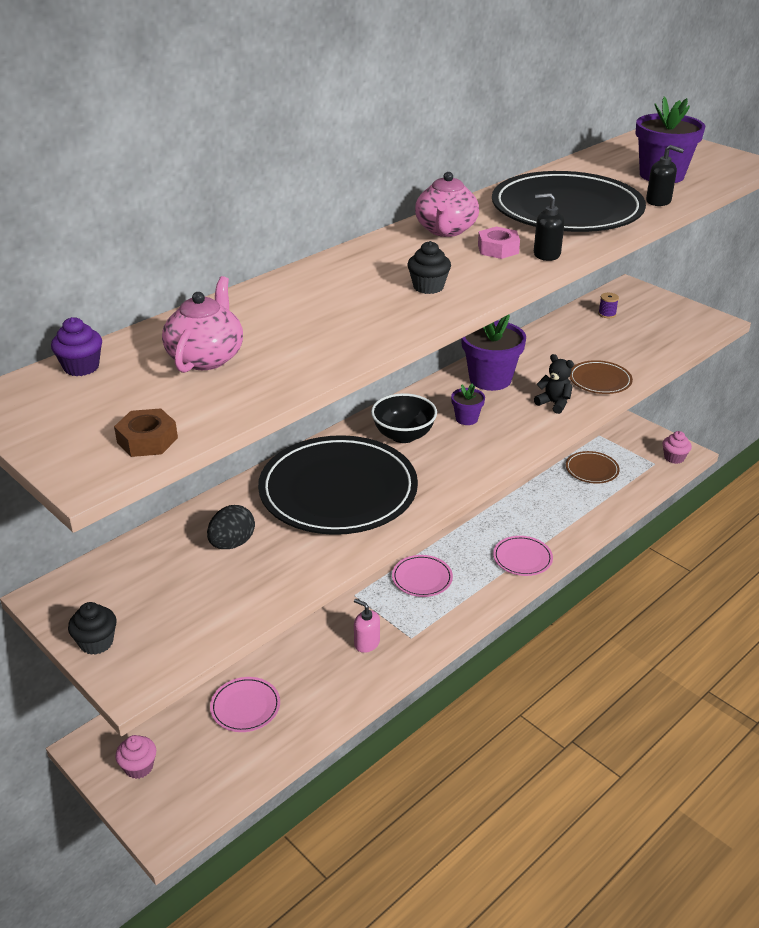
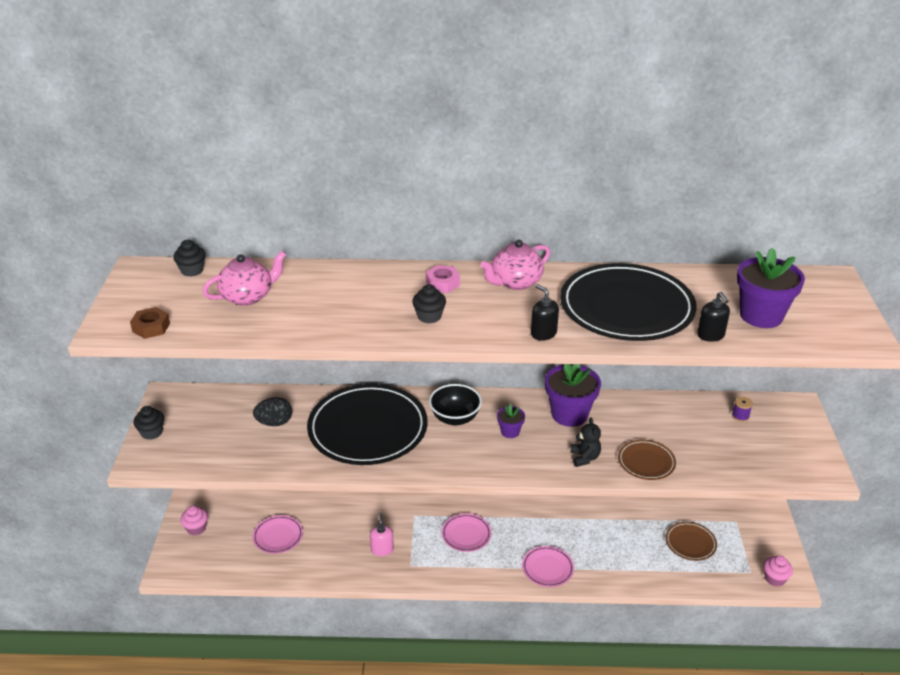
camera: 45 degrees right, 0 degrees up
purple cupcake [51,317,102,376] -> black cupcake [173,240,206,277]
pink nut [478,226,520,259] -> pink nut moved to [426,265,460,293]

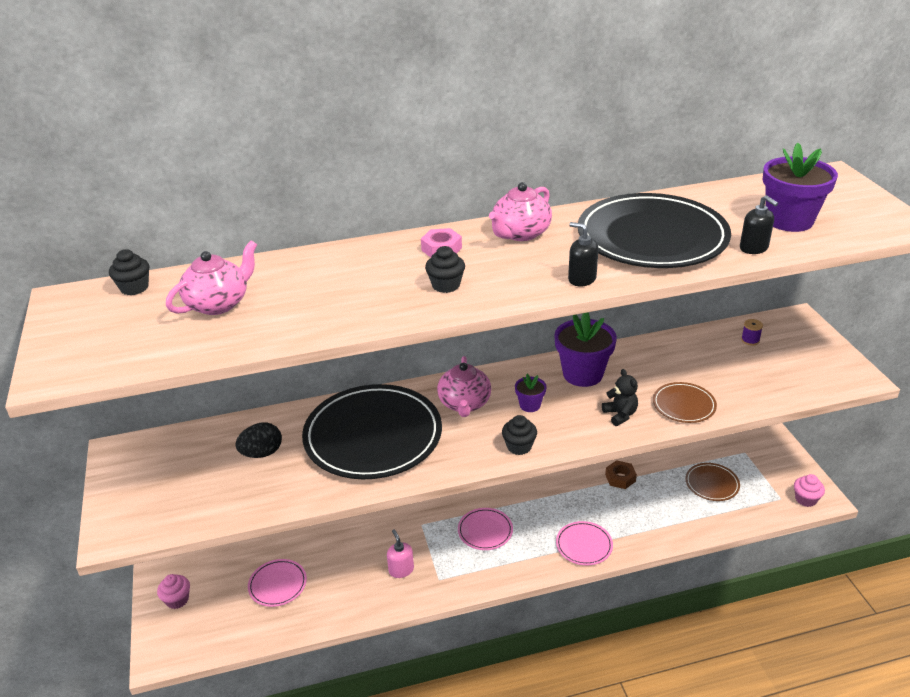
camera: 15 degrees left, 0 degrees up
brown nut [130,307,170,339] -> brown nut moved to [605,460,637,489]
black cupcake [133,406,164,440] -> black cupcake moved to [502,415,537,455]
black bowl [429,384,482,426] -> pink teapot [437,356,491,417]

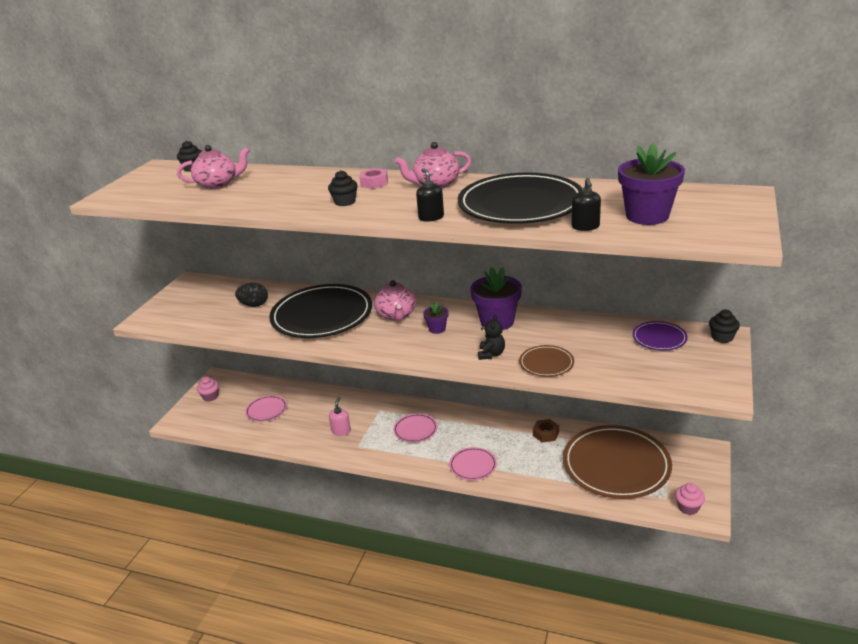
camera: 35 degrees right, 5 degrees down
pink teapot [437,356,491,417] -> pink teapot turned 45 degrees counterclockwise [374,280,416,321]
black cupcake [502,415,537,455] -> black cupcake moved to [709,309,740,343]
brown plate [686,463,740,501] -> brown plate [563,425,672,499], size x2.18
purple spool [741,319,763,346] -> purple plate [632,321,688,350]

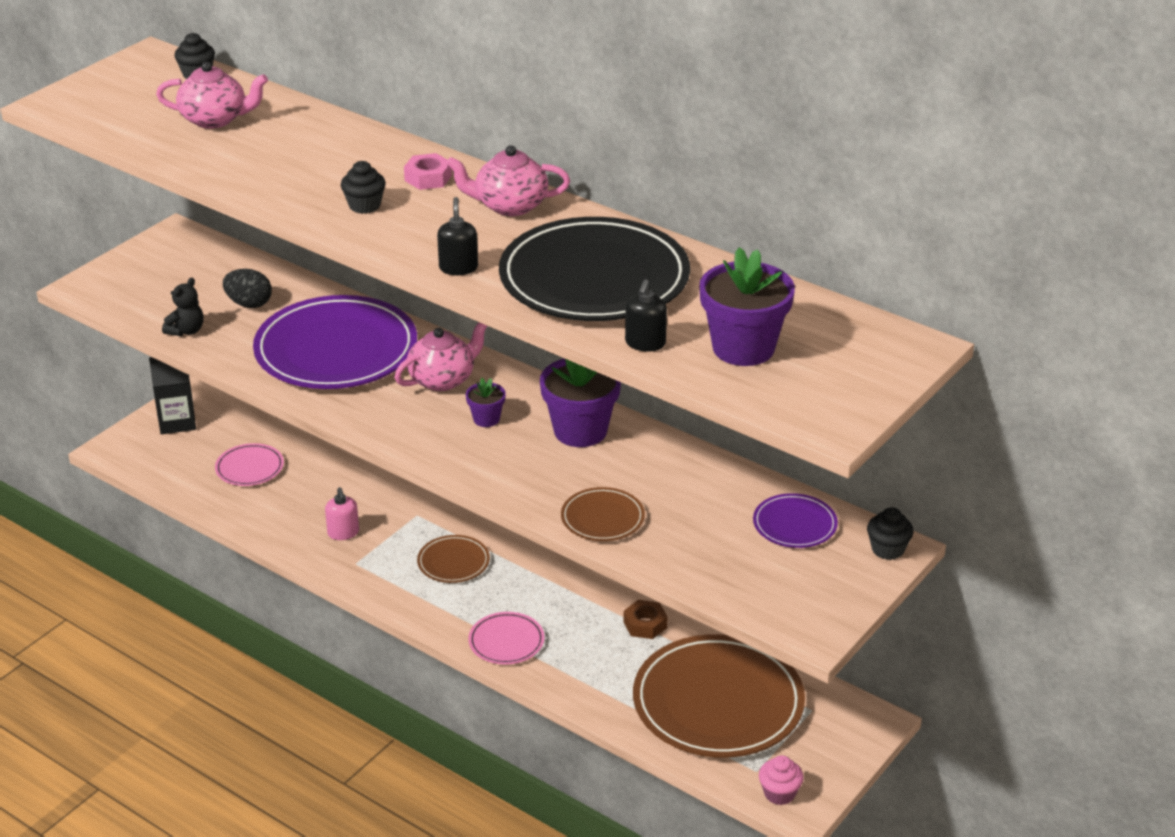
camera: 15 degrees right, 5 degrees up
pink cupcake [197,376,219,402] -> black carton [149,357,196,434]
black plate [269,284,372,338] -> purple plate [253,295,417,389]
pink soap dispenser [329,397,351,436] -> pink soap dispenser turned 135 degrees clockwise [325,487,359,540]
pink teapot [374,280,416,321] -> pink teapot turned 135 degrees counterclockwise [394,322,487,391]
pink plate [393,413,438,443] -> brown plate [417,535,490,583]
black teddy bear [478,315,505,360] -> black teddy bear moved to [162,278,204,336]

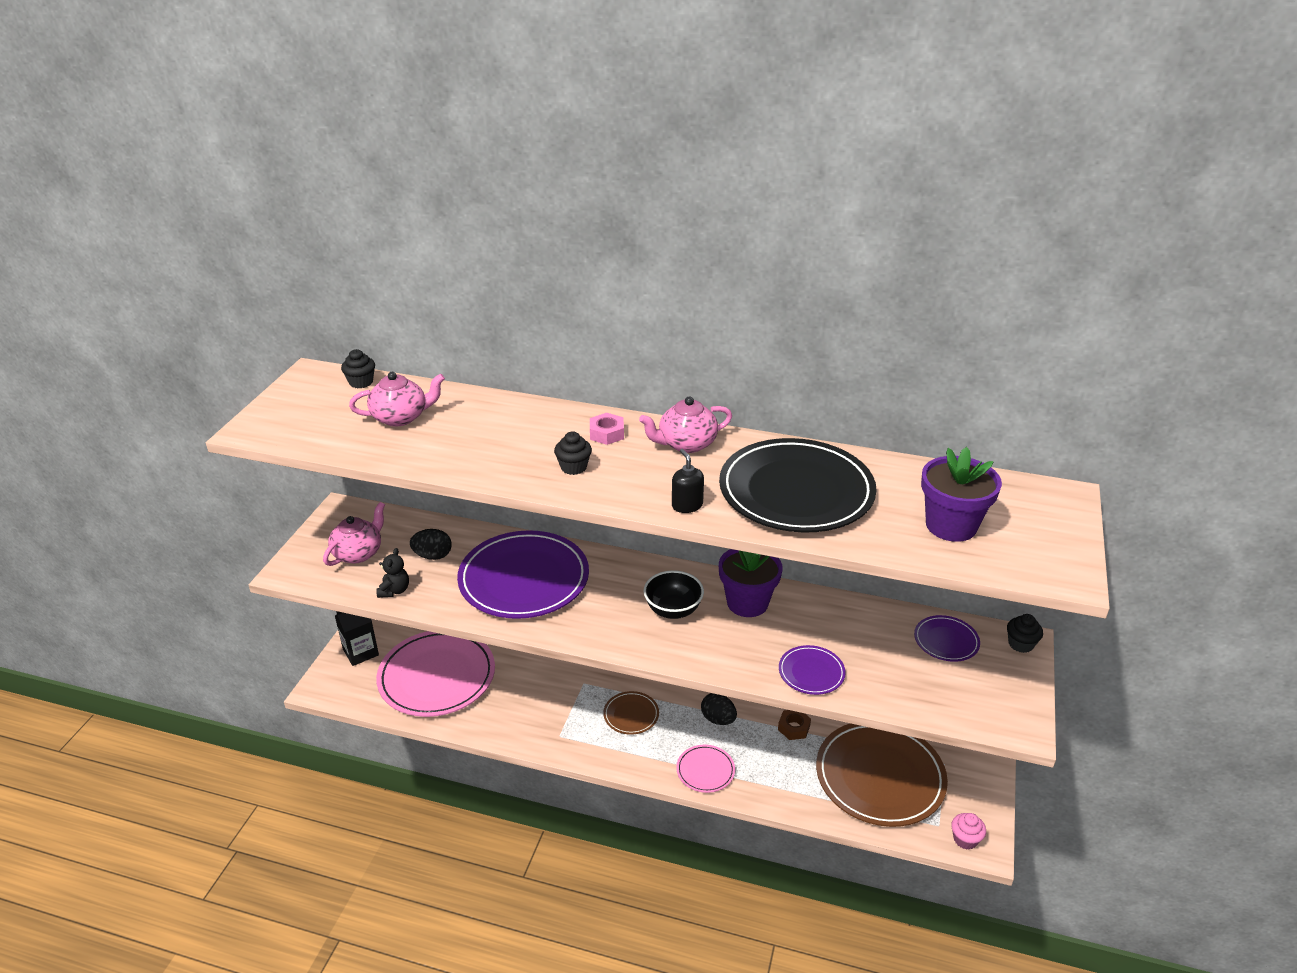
camera: 20 degrees left, 0 degrees up
pink plate [215,443,284,486] -> pink plate [376,631,495,717], size x2.18
pink soap dispenser [325,487,359,540] -> none
pink teapot [394,322,487,391] -> pink teapot moved to [323,502,385,566]
purple flower pot [466,378,506,427] -> black bowl [643,570,704,619]
brown plate [561,487,645,541] -> purple plate [779,645,846,695]
black soap dispenser [625,279,667,352] -> none
none -> black egg [701,693,737,725]

